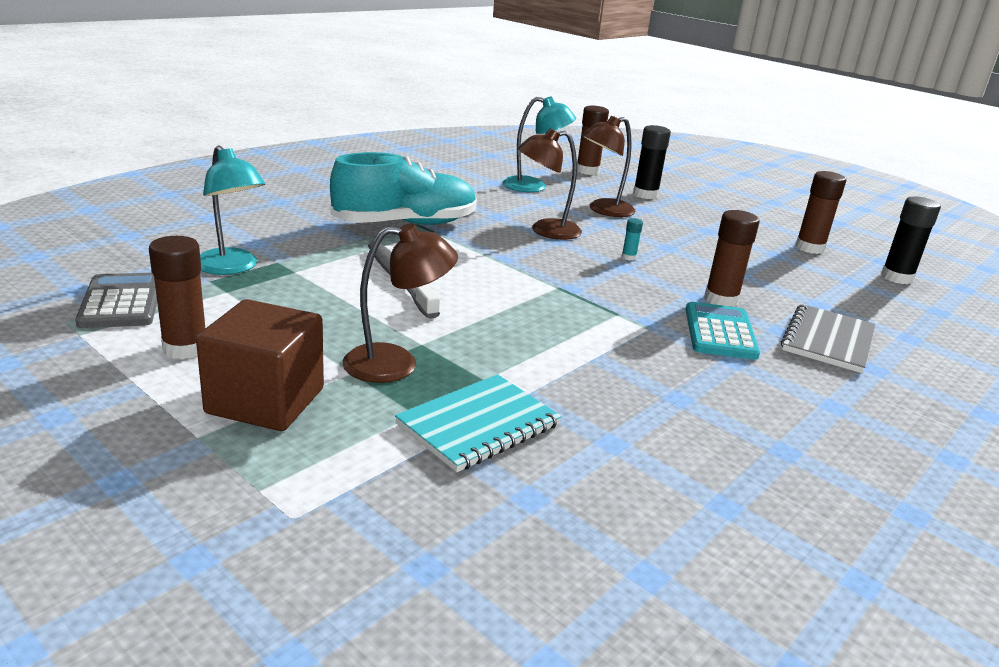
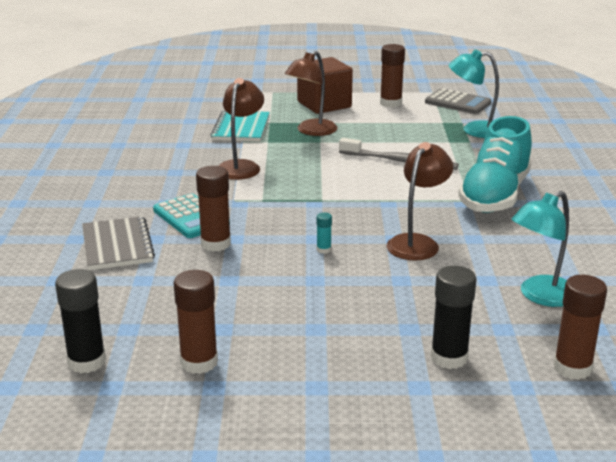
camera: 140 degrees right, 0 degrees up
brown lamp [582,116,636,217] -> brown lamp moved to [219,78,264,180]

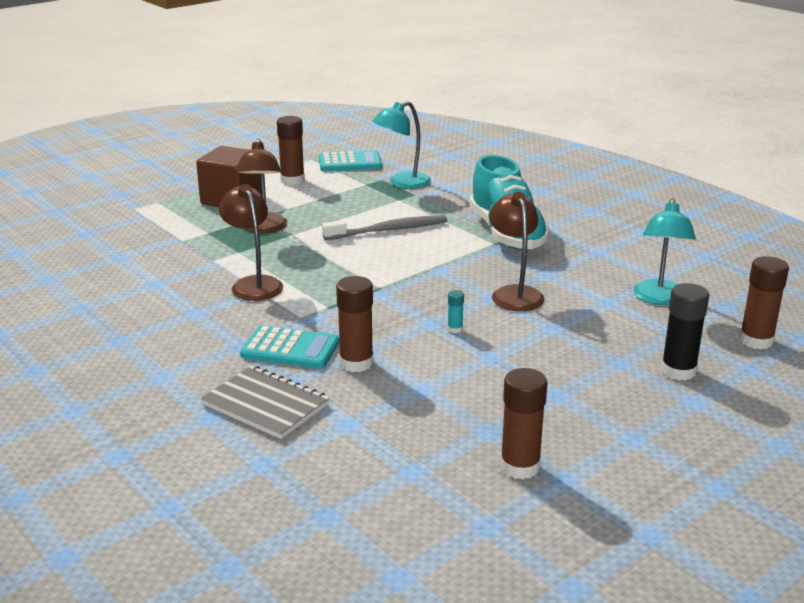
camera: 40 degrees left, 0 degrees up
black glue stick [55,269,106,373] -> none
turquoise notebook [211,110,270,142] -> none
grey calculator [425,88,492,114] -> turquoise calculator [319,151,382,172]

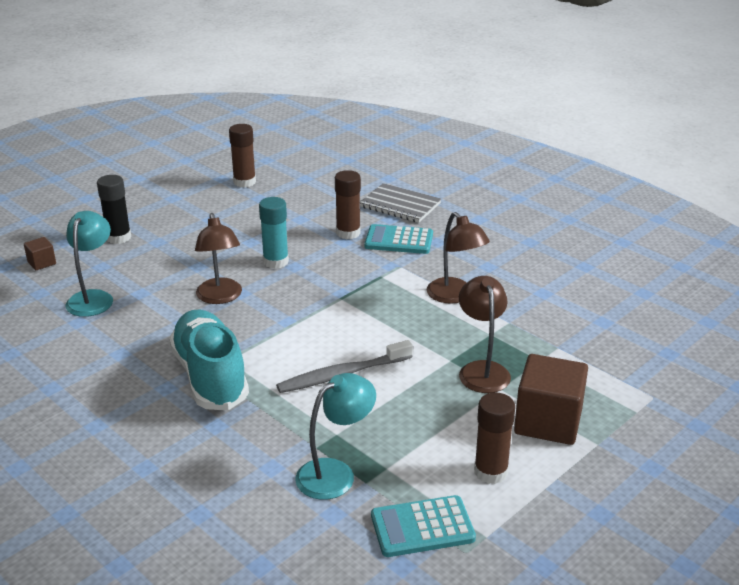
camera: 175 degrees right, 5 degrees up
turquoise glue stick [447,290,464,333] -> turquoise glue stick [259,197,289,269], size x2.08
brown glue stick [739,256,789,349] -> brown cube [24,237,56,270]

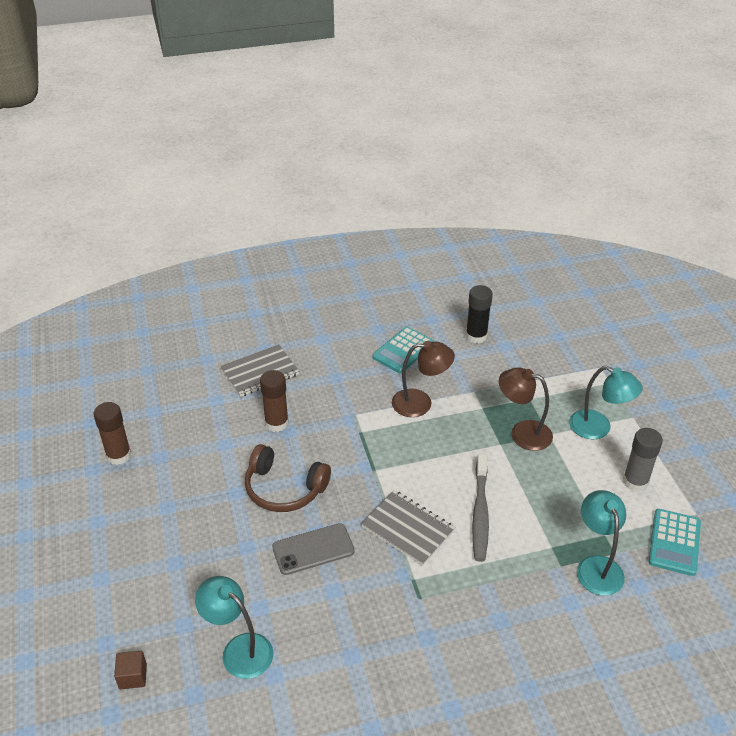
camera: 60 degrees left, 10 degrees up
black glue stick [97,175,131,244] -> black glue stick moved to [466,285,493,343]
turquoise shoe [169,309,249,410] -> none
brown lamp [195,213,242,304] -> grey phone [272,523,355,575]
turquoise glue stick [259,197,289,269] -> brown headphones [245,444,331,512]
turquoise calculator [364,224,433,254] -> turquoise calculator moved to [373,327,434,373]
brown glue stick [474,393,515,484] -> grey glue stick [623,428,663,492]
brown cube [514,354,588,445] -> turquoise lamp [569,366,643,439]
none -> grey notebook [361,490,455,566]

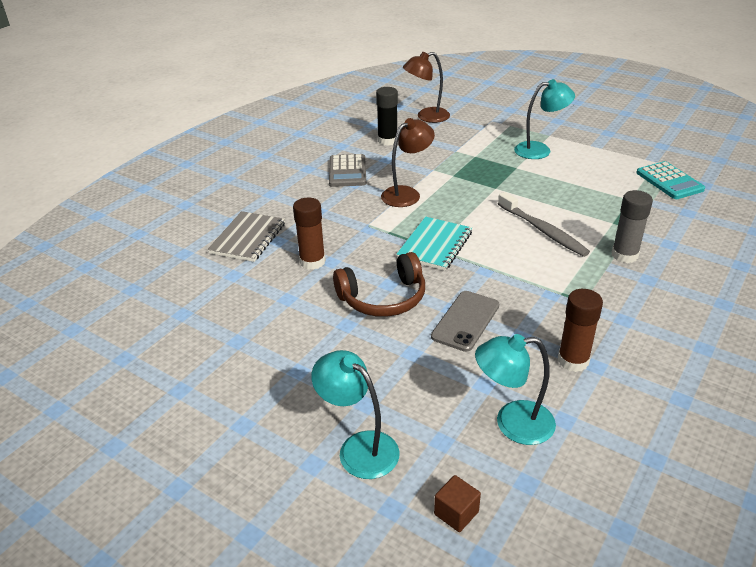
camera: 40 degrees left, 5 degrees down
brown glue stick [93,402,131,465] -> brown glue stick moved to [558,289,603,372]
grey notebook [361,490,455,566] -> none
turquoise calculator [373,327,434,373] -> grey calculator [329,154,366,187]
brown lamp [499,367,553,451] -> brown lamp moved to [403,52,450,123]
turquoise lamp [577,490,626,596] -> turquoise lamp moved to [311,350,400,479]
grey glue stick [623,428,663,492] -> grey glue stick moved to [611,190,653,263]
none -> turquoise notebook [397,216,472,271]

